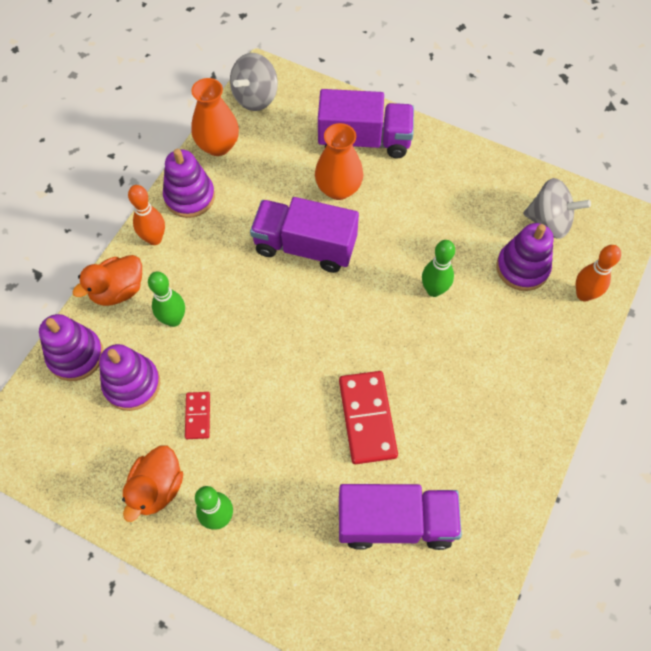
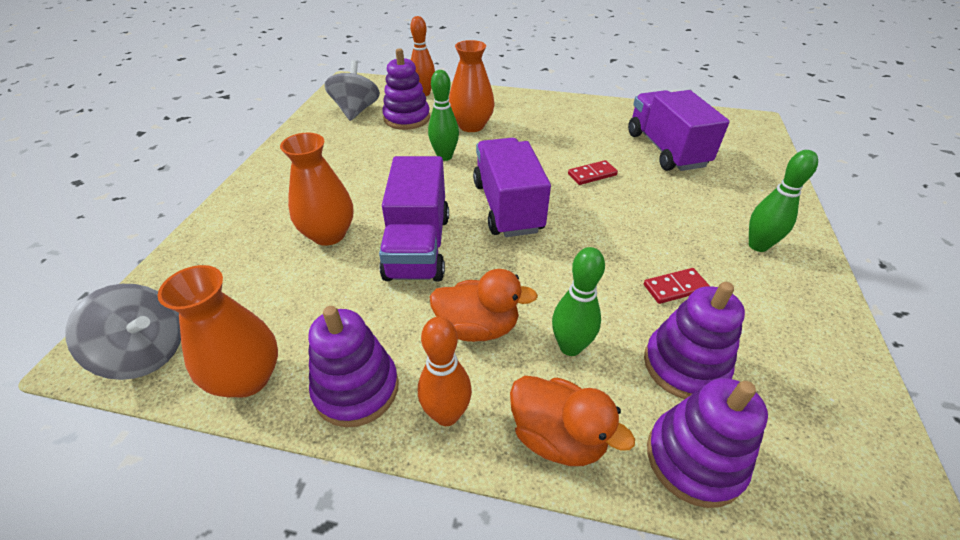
camera: 105 degrees left, 20 degrees down
orange duck [122,446,183,522] -> orange duck moved to [429,269,538,342]
purple truck [318,89,414,158] -> purple truck moved to [473,138,551,237]
red domino [339,371,398,464] -> red domino [568,160,618,185], size x0.53
none -> orange vase [449,40,494,132]

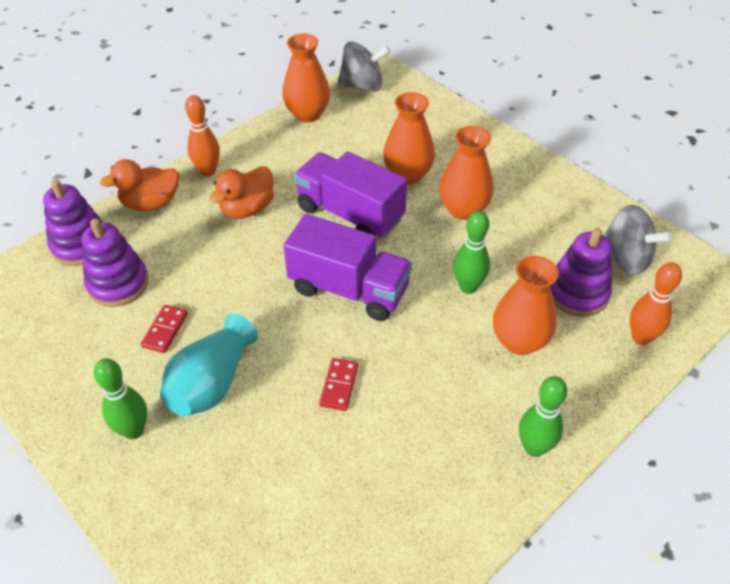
camera: 125 degrees right, 5 degrees up
grey spinning top [65,284,181,380] -> grey spinning top turned 150 degrees counterclockwise [337,41,390,92]
purple stacking toy [308,306,399,427] -> none
green bowling pin [552,247,605,356] -> green bowling pin moved to [519,376,568,457]
purple truck [628,90,730,171] -> none
none -> turquoise vase [160,314,258,417]
none -> orange vase [439,126,494,220]

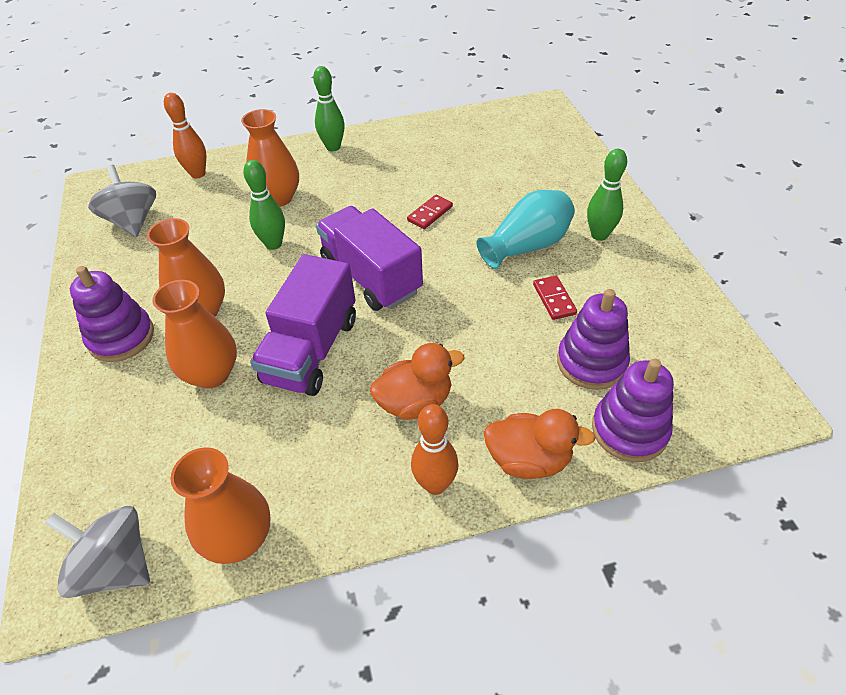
camera: 150 degrees left, 0 degrees up
red domino [141,305,188,353] -> red domino turned 60 degrees counterclockwise [533,276,577,320]
purple truck [294,151,407,239] -> purple truck turned 45 degrees clockwise [250,254,356,396]
purple stacking toy [550,228,612,317] -> purple stacking toy moved to [70,266,154,362]

